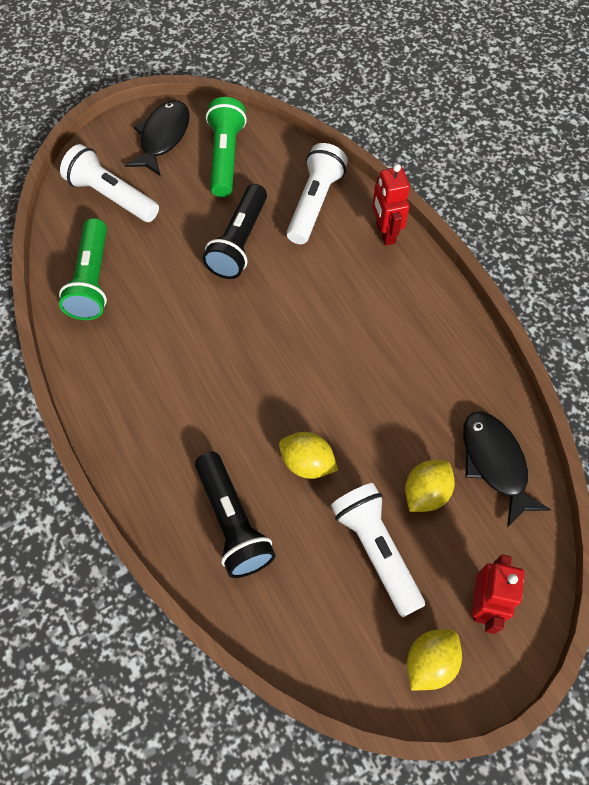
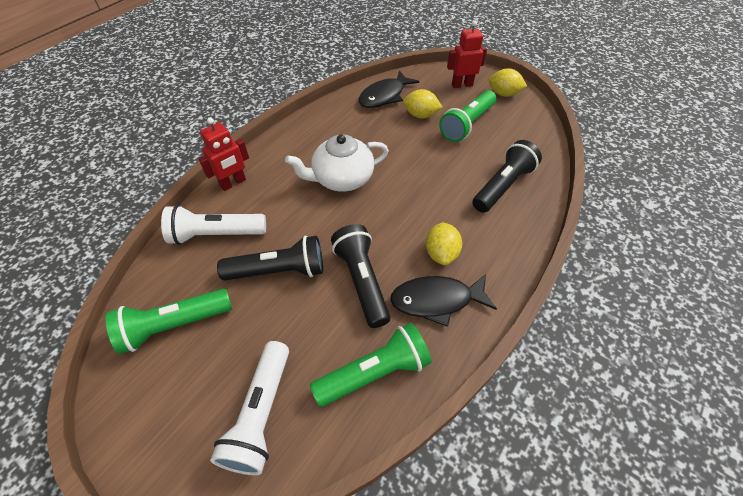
camera: 115 degrees left, 10 degrees down
black fish [125,100,190,176] -> black fish moved to [390,274,497,327]
yellow lemon [279,432,338,479] -> yellow lemon moved to [426,222,462,265]
white flashlight [331,483,425,617] -> green flashlight [439,90,496,142]
none -> white teapot [285,134,389,192]
none -> black flashlight [331,224,390,328]

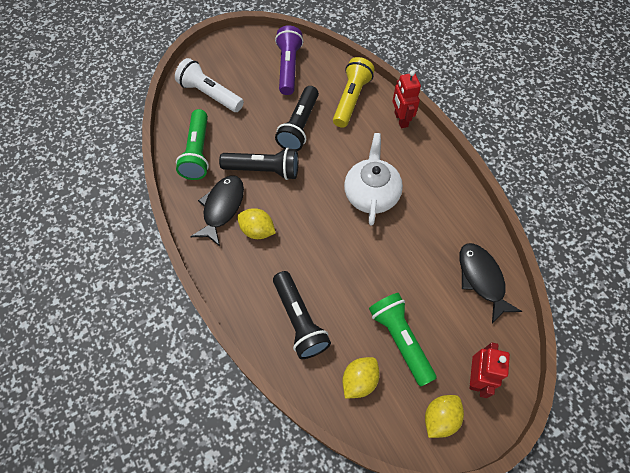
camera: 115 degrees right, 10 degrees up
green flashlight [106,289,232,354] -> purple flashlight [275,25,303,95]
white flashlight [161,205,266,245] -> yellow flashlight [333,57,375,128]
yellow lemon [403,89,442,119] -> yellow lemon moved to [342,357,380,399]

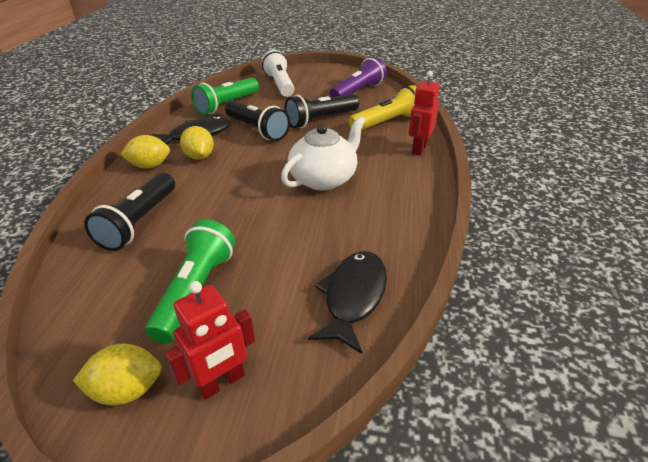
camera: 40 degrees right, 25 degrees down
yellow lemon [342,357,380,399] -> yellow lemon moved to [120,135,170,168]

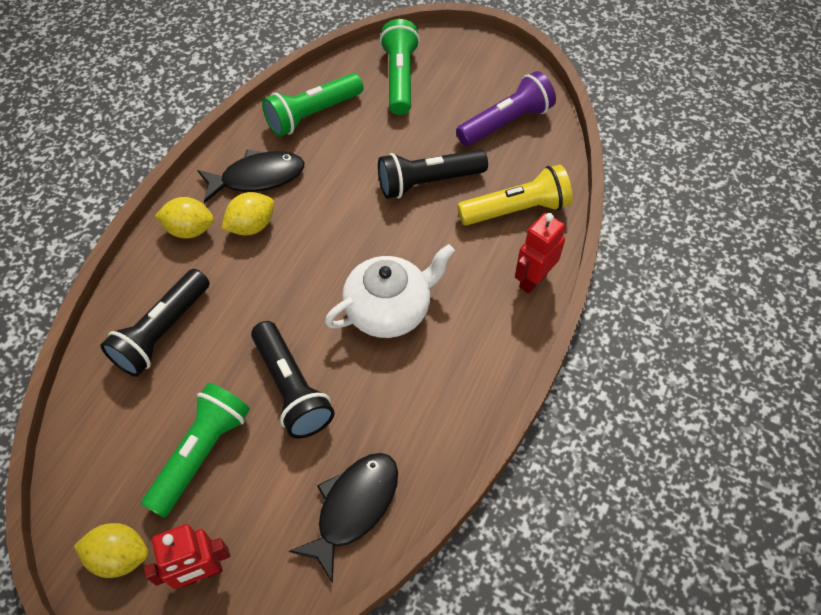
camera: 15 degrees right, 20 degrees up
yellow lemon [180,126,214,160] -> yellow lemon turned 60 degrees clockwise [222,192,274,235]
black flashlight [225,101,290,141] -> black flashlight moved to [251,321,335,438]
white flashlight [262,50,294,97] -> green flashlight [380,19,420,115]

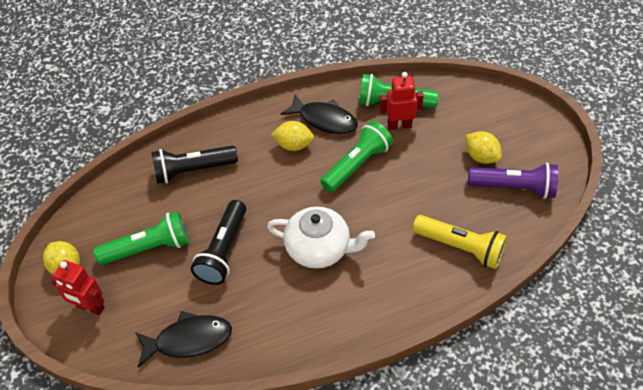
camera: 45 degrees right, 5 degrees down
yellow lemon [155,197,214,239] -> yellow lemon moved to [466,131,502,164]
black flashlight [378,149,488,199] -> none
green flashlight [380,19,420,115] -> green flashlight moved to [320,121,393,192]
red robot [515,212,565,294] -> red robot moved to [380,72,424,130]

